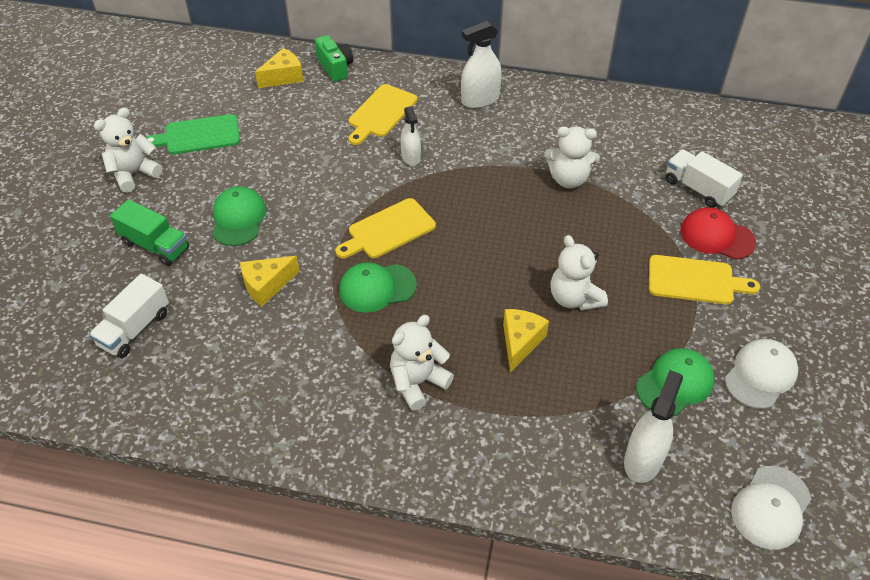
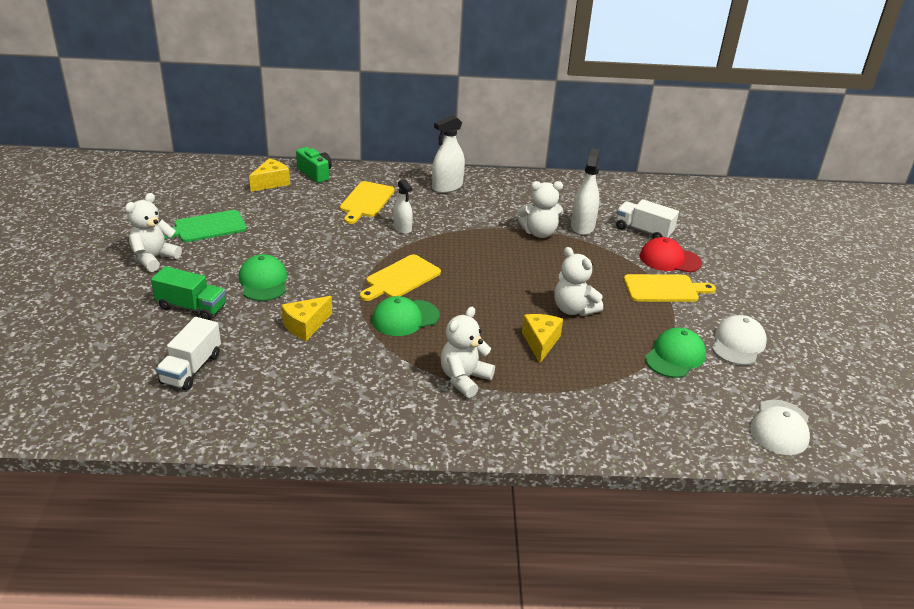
camera: 15 degrees left, 15 degrees down
white spray bottle [624,370,683,483] -> white spray bottle moved to [571,148,600,235]

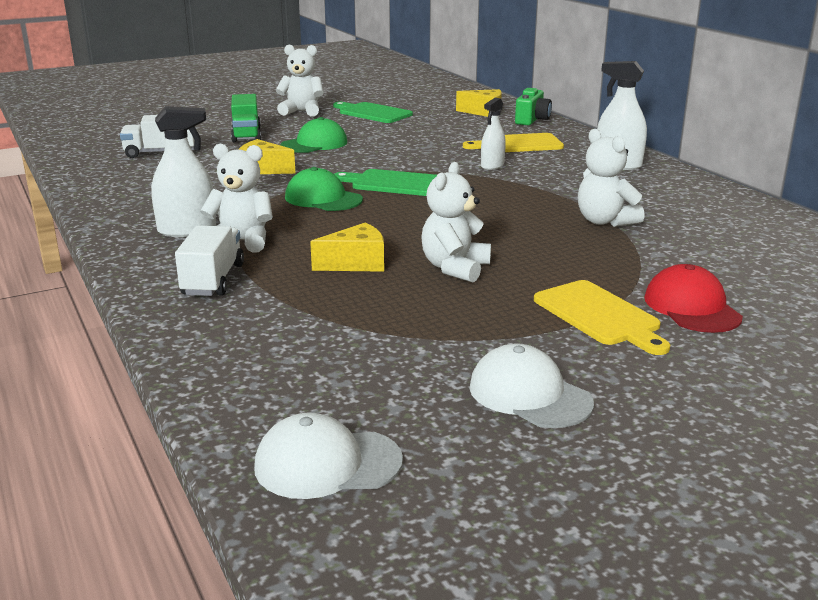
camera: 65 degrees right, 10 degrees down
yellow cutting board [360,254,441,301] -> green cutting board [335,169,437,196]
white spray bottle [571,148,600,235] -> white spray bottle moved to [151,106,216,237]
white truck [616,199,679,239] -> white truck moved to [175,226,244,296]
green cap [645,327,706,378] -> none
white cap [712,315,767,365] -> white cap turned 135 degrees counterclockwise [469,343,594,428]

